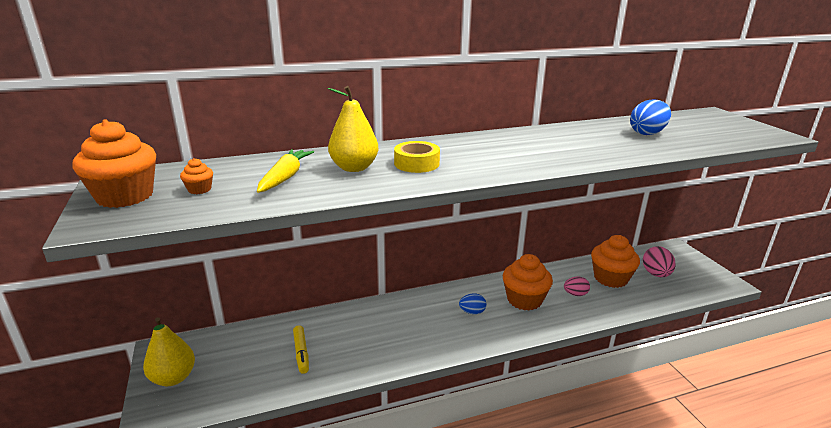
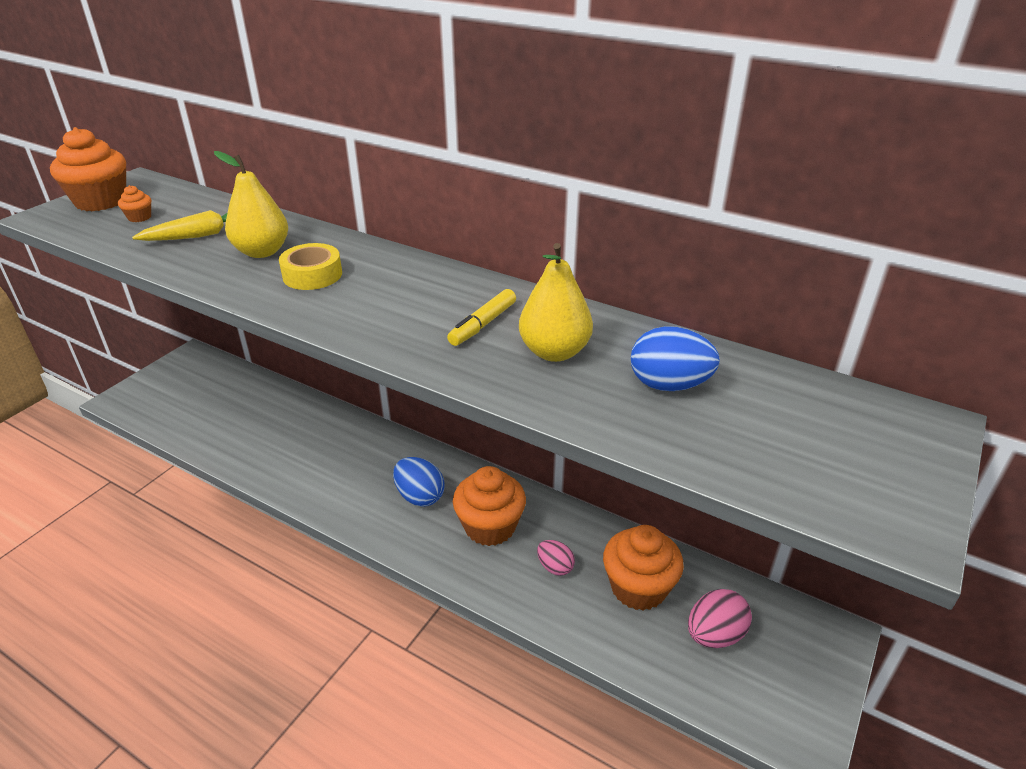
camera: 50 degrees right, 10 degrees up
yellow pear [143,317,195,386] -> yellow pear moved to [519,243,593,362]
yellow marker [293,325,309,374] -> yellow marker moved to [447,289,516,346]
blue egg [459,293,486,314] -> blue egg [393,457,445,507], size x1.56

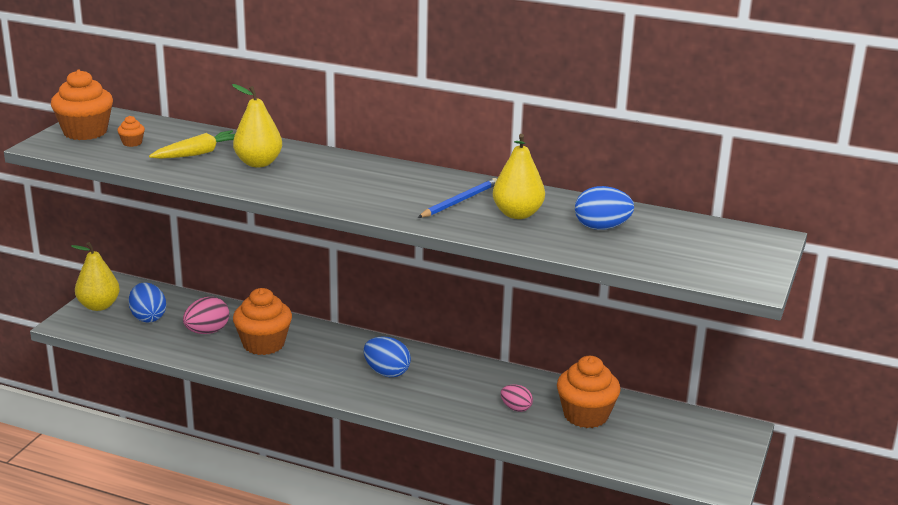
camera: 10 degrees left, 10 degrees down
yellow tape [279,243,342,290] -> none
yellow marker [447,289,516,346] -> blue pencil [418,178,497,218]
orange cupcake [453,466,526,546] -> orange cupcake moved to [233,288,292,355]
pink egg [688,589,752,648] -> pink egg moved to [183,297,229,334]
none -> yellow pear [71,242,120,311]
none -> blue egg [128,283,166,323]

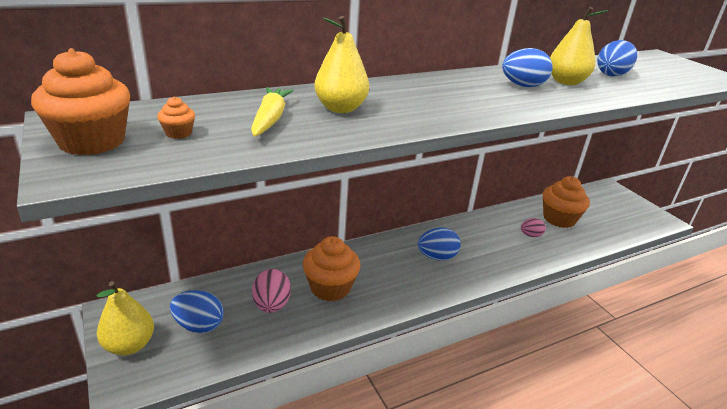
camera: 50 degrees left, 5 degrees up
blue pencil [418,178,497,218] -> blue egg [502,48,553,87]

